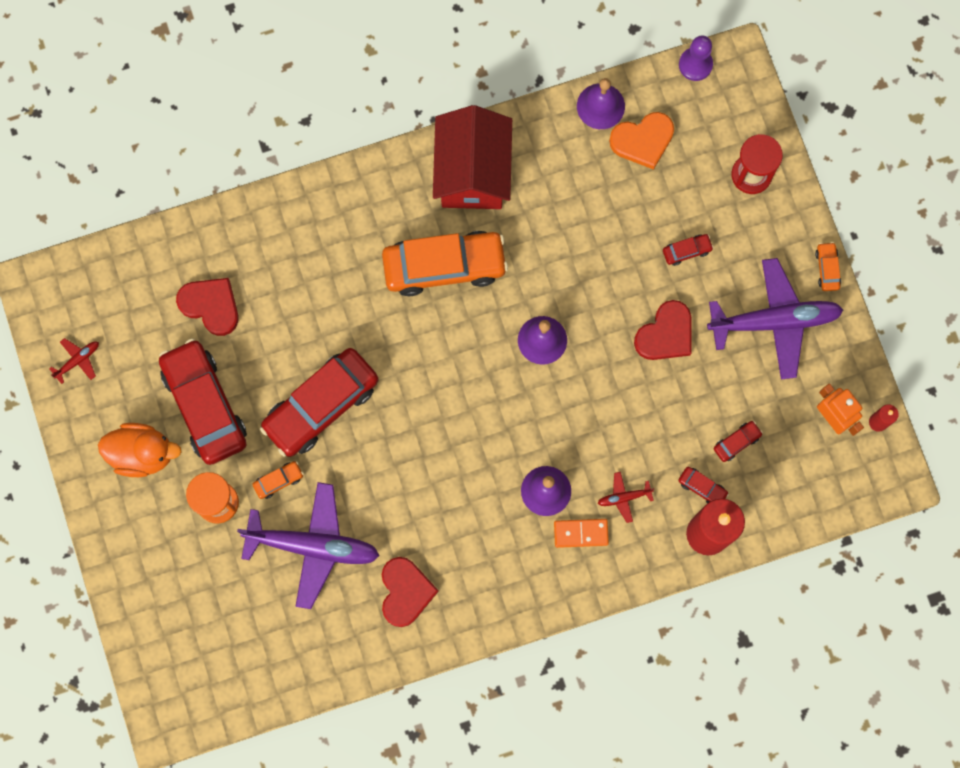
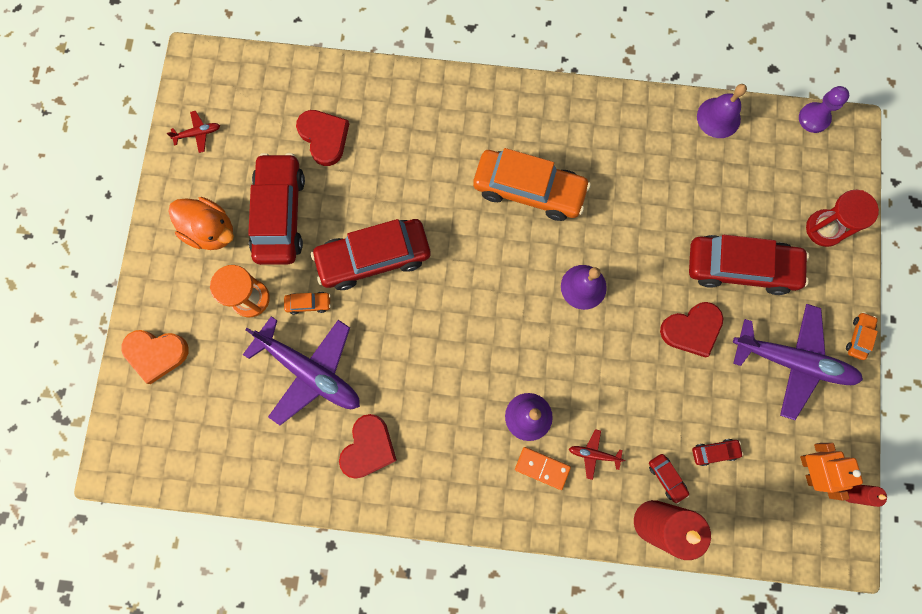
camera: 25 degrees right, 0 degrees up
red house [433,105,512,209] -> none
orange heart [609,112,674,170] -> orange heart moved to [121,330,188,384]
red car [663,234,714,266] -> red car [689,235,809,295], size x2.48

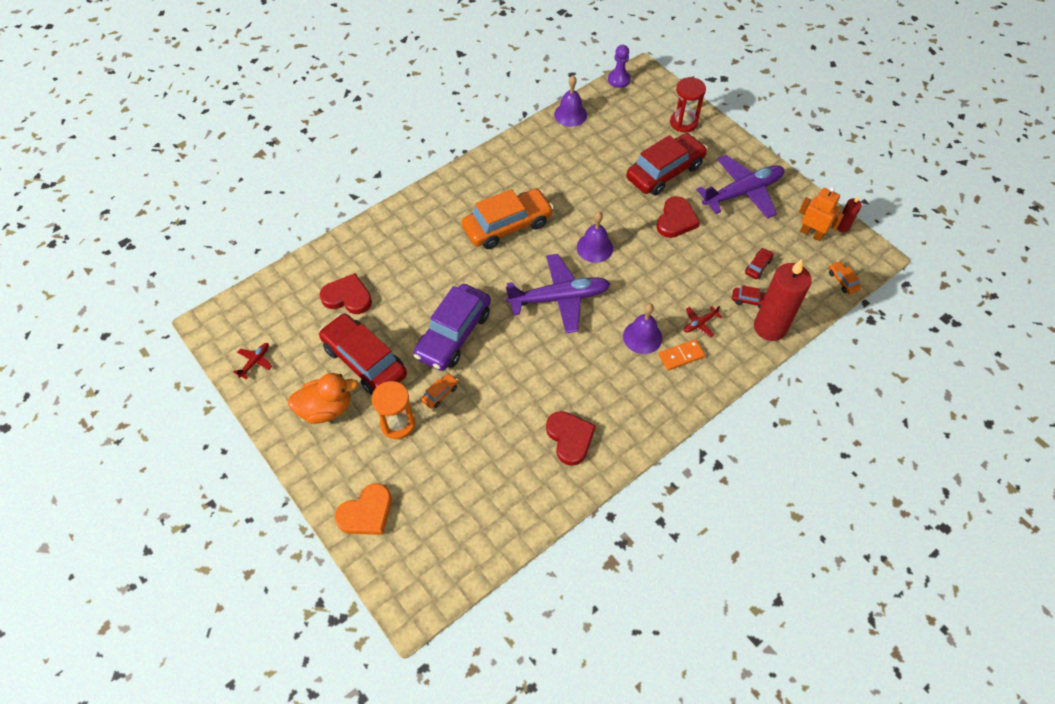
camera: 45 degrees left, 20 degrees down
purple plane [243,316,360,425] -> purple plane moved to [506,254,610,333]
red car [311,219,430,290] -> purple car [414,284,491,371]
orange car [846,312,878,360] -> orange car moved to [829,261,861,294]

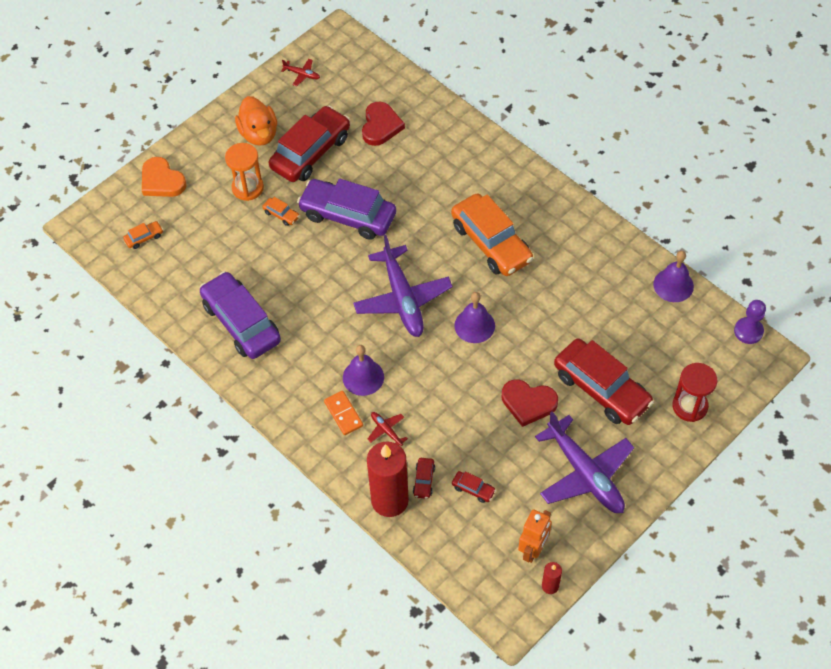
camera: 85 degrees right, 0 degrees up
red heart [546,411,596,466] -> purple car [200,271,281,359]
orange car [829,261,861,294] -> orange car moved to [123,221,163,249]

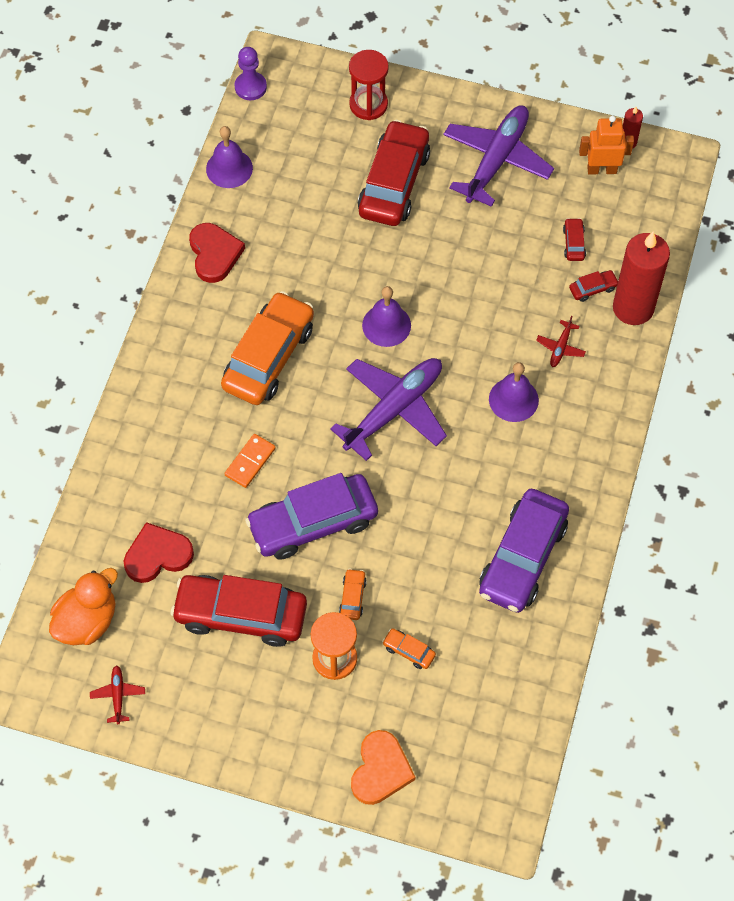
camera: 120 degrees left, 5 degrees up
orange car [123,221,163,249] -> orange car moved to [382,628,436,669]
orange duck [235,96,277,146] -> orange duck moved to [49,568,118,645]
purple car [297,179,396,240] -> purple car turned 75 degrees clockwise [245,473,378,560]
orange domino [324,391,363,435] -> orange domino moved to [224,434,276,488]
red heart [501,379,558,427] -> red heart moved to [189,223,245,283]

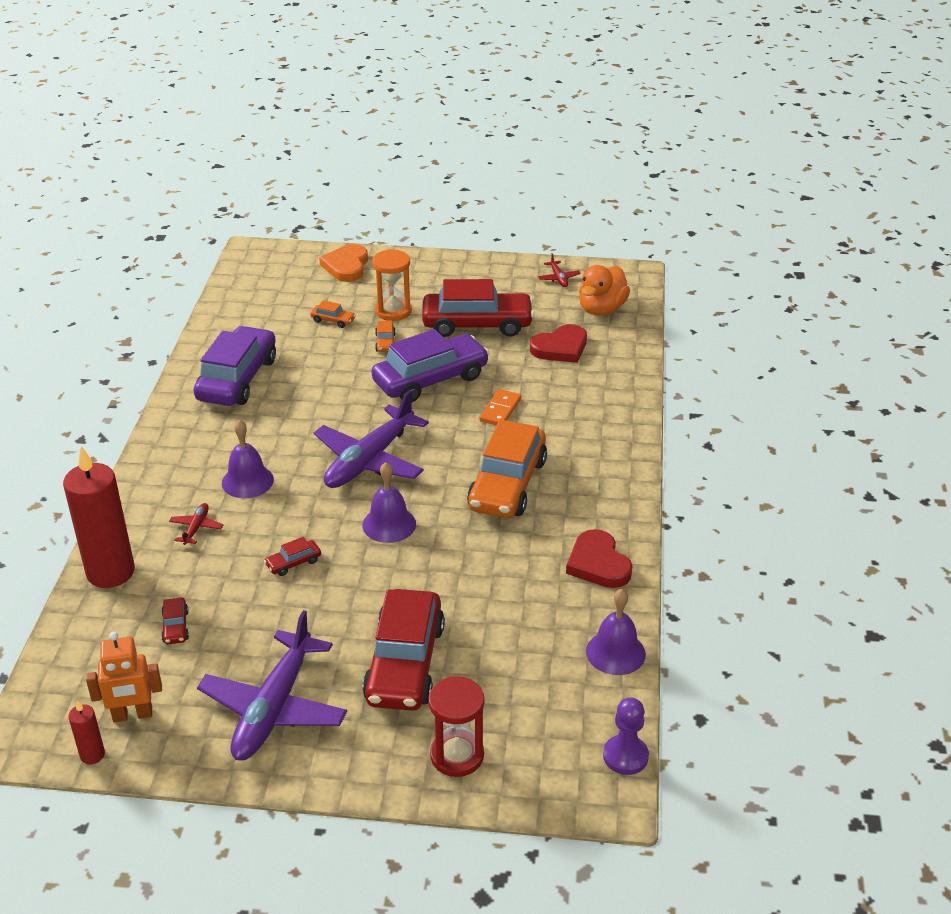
camera: 170 degrees right, 25 degrees down
red car [569,270,618,302] -> red car moved to [264,537,321,576]

